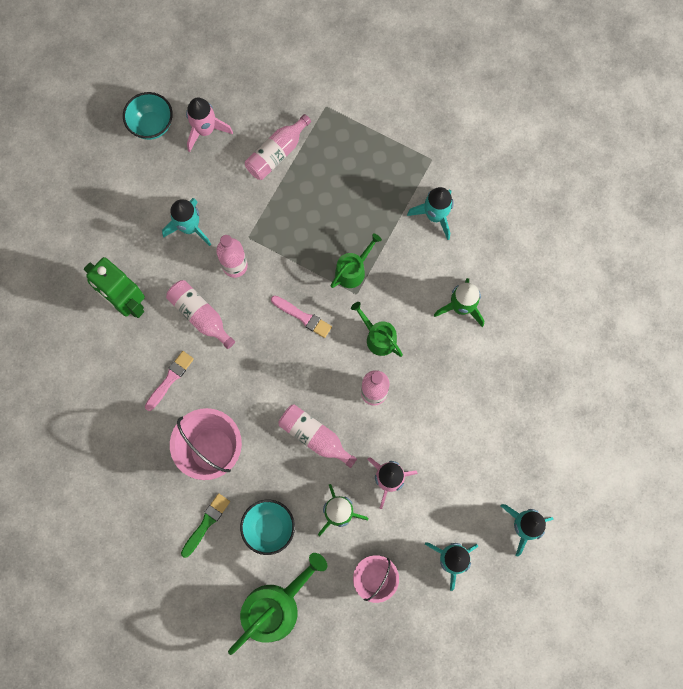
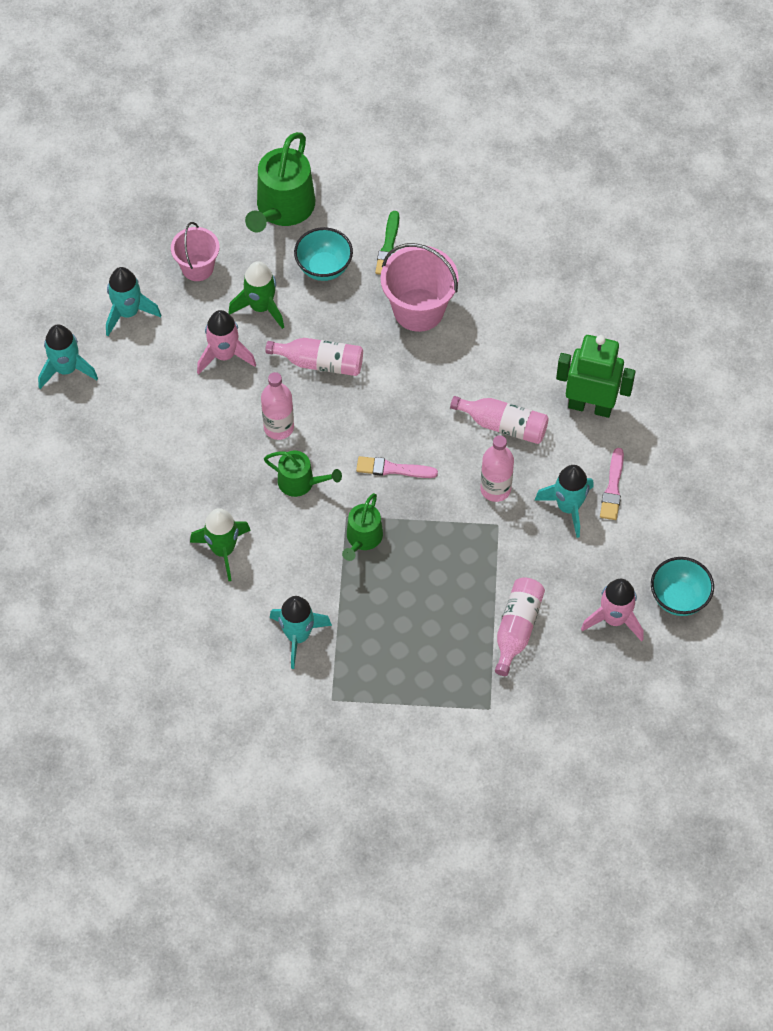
camera: 155 degrees right, 15 degrees down
pink brush [145,351,194,411] -> pink brush moved to [600,448,624,520]

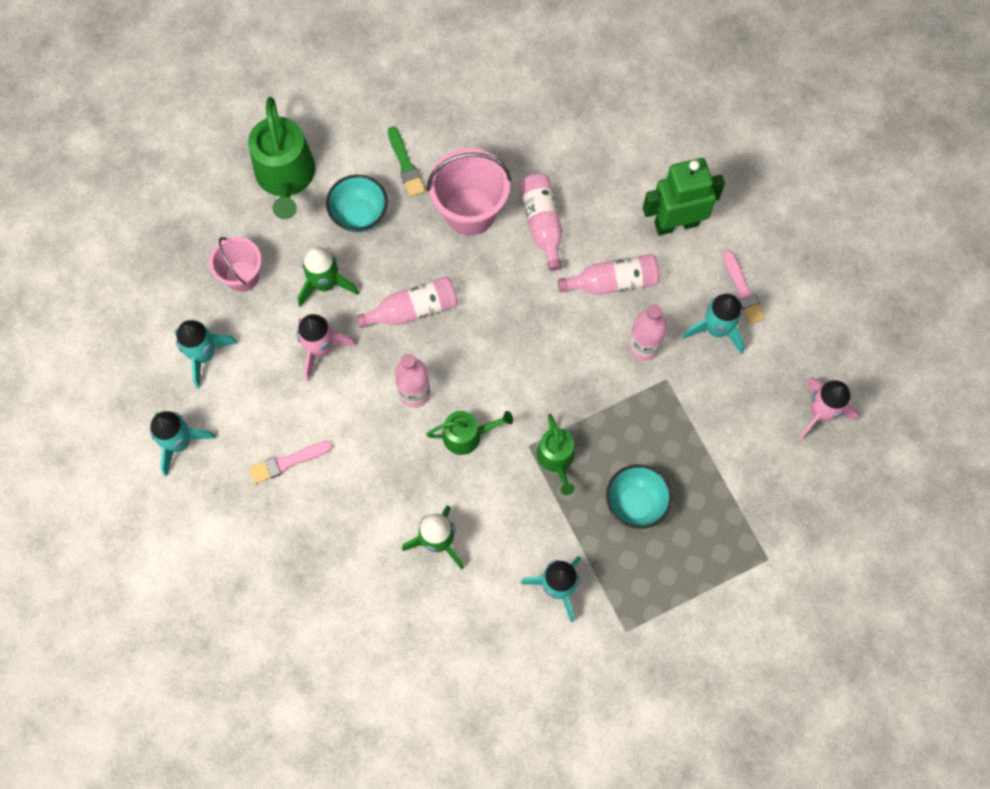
camera: 30 degrees left, 10 degrees up
pink brush [356,456,438,478] -> pink brush moved to [249,441,332,484]
pink bottle [495,577,545,676] -> pink bottle moved to [520,174,562,271]
turquoise bowl [651,557,714,616] -> turquoise bowl moved to [606,464,672,529]

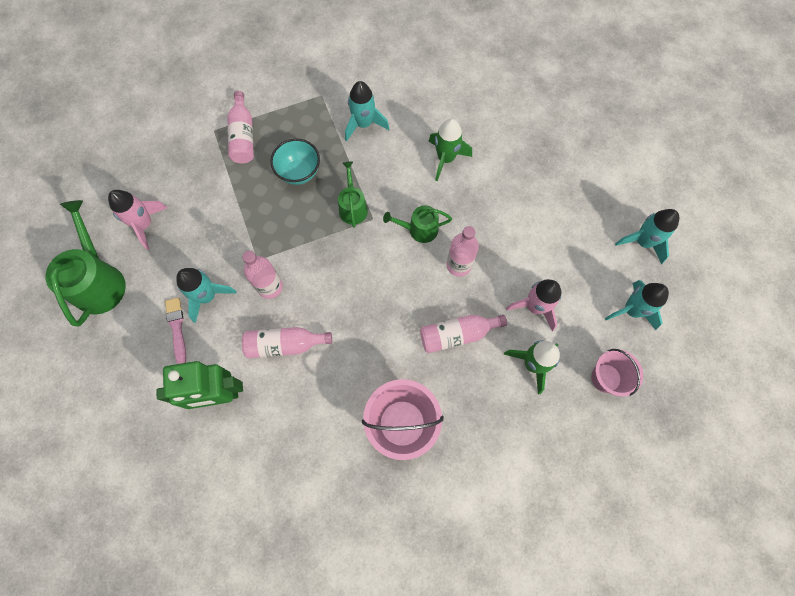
camera: 175 degrees left, 0 degrees up
green watering can [248,97,315,219] -> green watering can moved to [45,200,126,326]
pink brush [249,441,332,484] -> none
turquoise bowl [326,175,388,233] -> none
green brush [388,127,425,197] -> none
pink bottle [520,174,562,271] -> pink bottle moved to [227,91,254,164]

